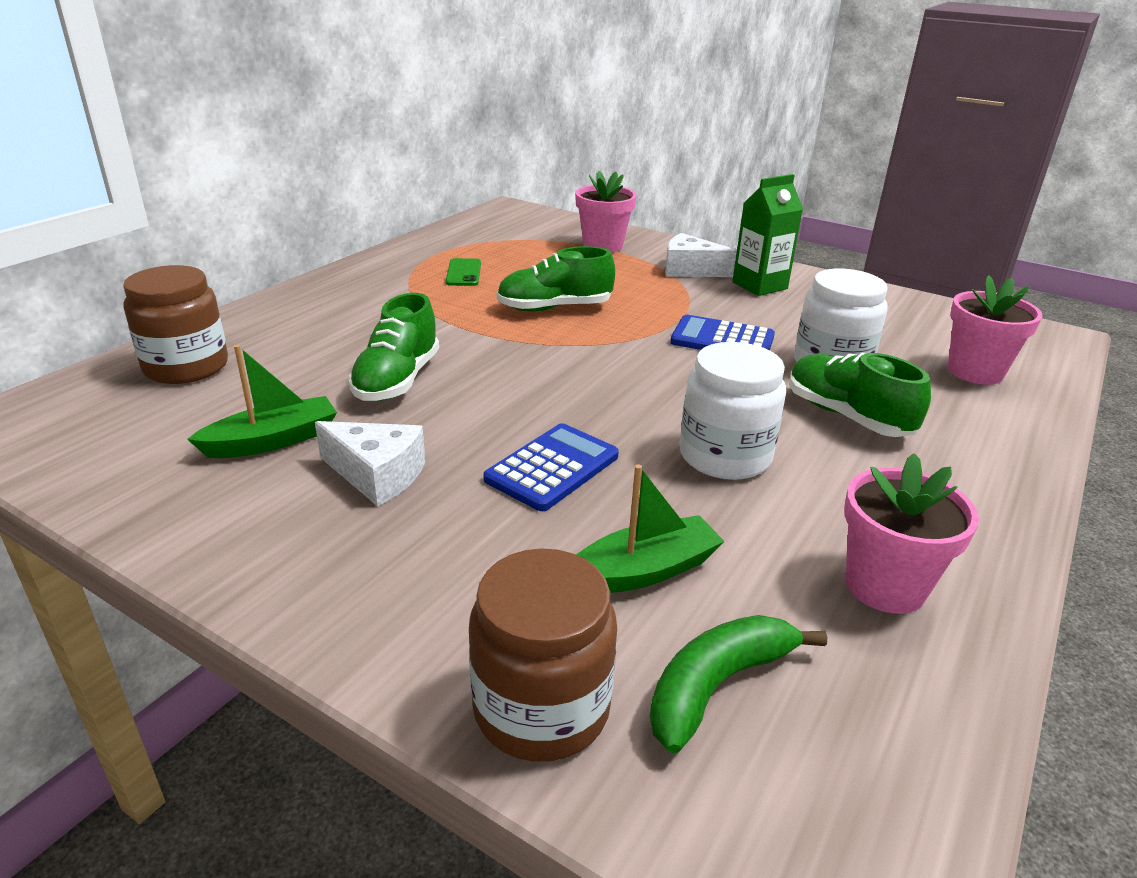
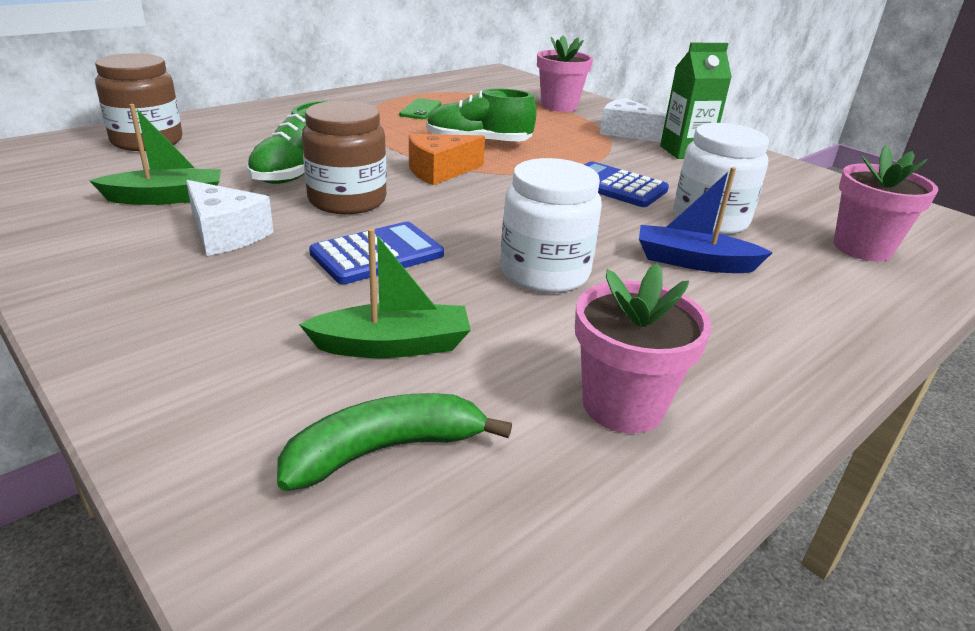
camera: 15 degrees right, 0 degrees up
brown jar [469,548,617,762] -> brown jar moved to [302,101,387,214]
green shoe [789,353,931,437] -> blue boat [639,167,773,273]
none -> orange cheese [409,134,485,185]

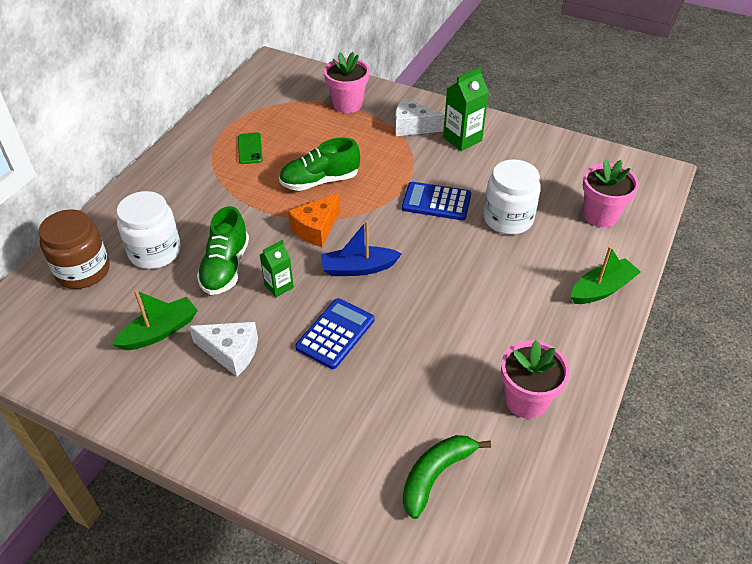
camera: 20 degrees left, 15 degrees up
green boat [299,228,471,358] -> green boat moved to [571,246,641,304]
brown jar [302,101,387,214] -> green carton [260,240,294,297]
white jar [500,158,602,293] -> white jar moved to [116,191,181,269]
blue boat [639,167,773,273] -> blue boat moved to [321,221,402,276]

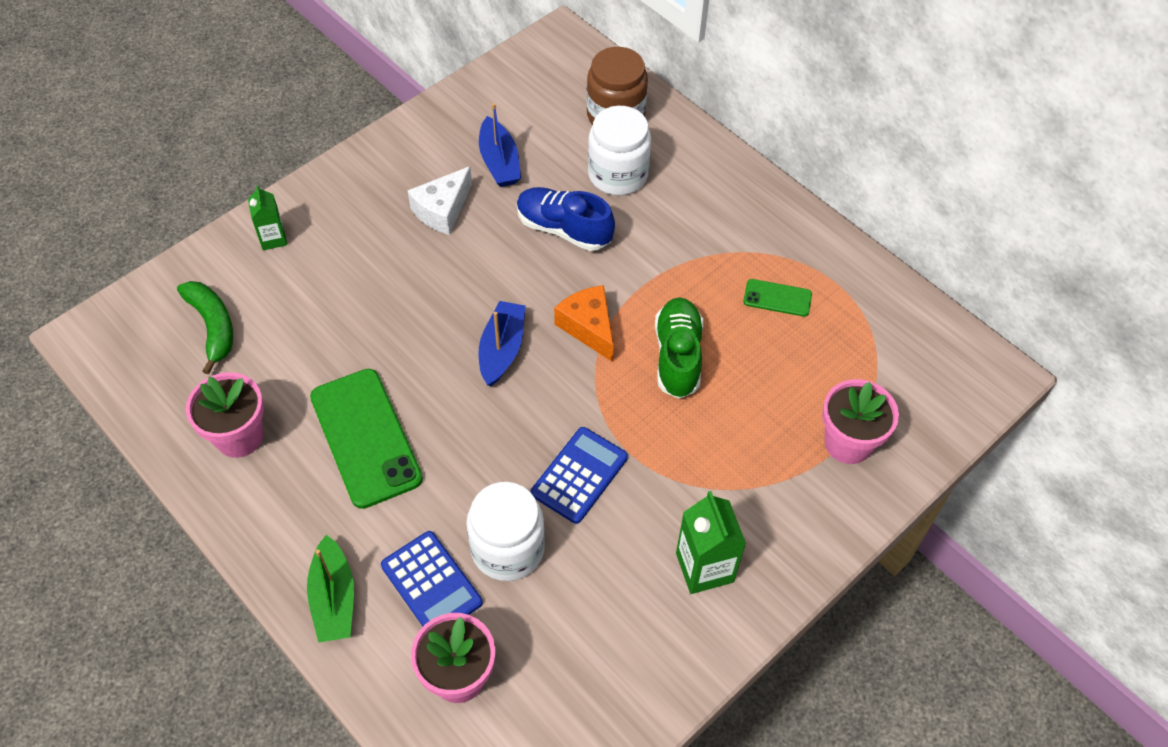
camera: 110 degrees right, 10 degrees up
green boat [112,290,198,350] -> blue boat [479,103,521,187]
green shoe [197,206,249,295] -> blue shoe [517,187,615,251]
green carton [260,240,294,297] -> green carton moved to [248,185,287,250]
blue calculator [295,298,374,369] -> blue calculator moved to [381,531,483,626]
white cheese [395,98,445,136] -> none
none -> green phone [310,369,423,509]

